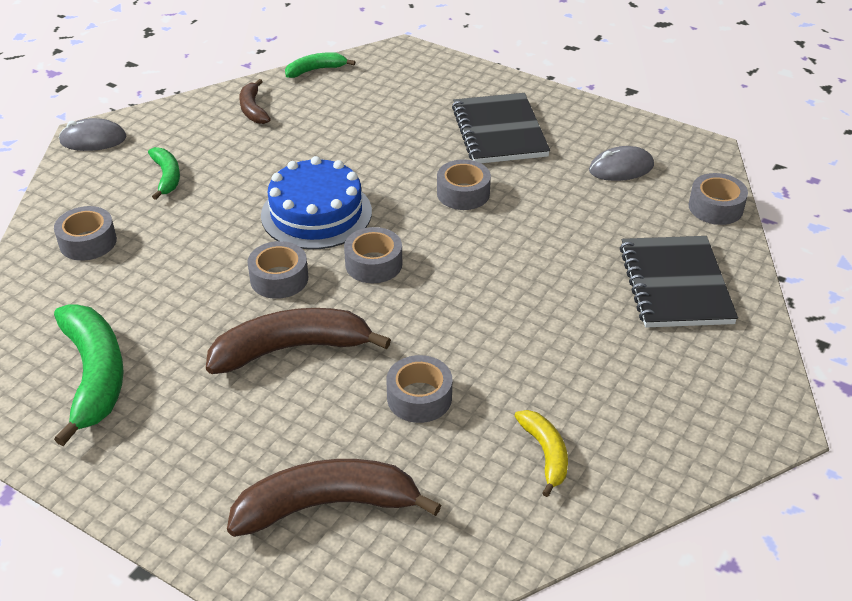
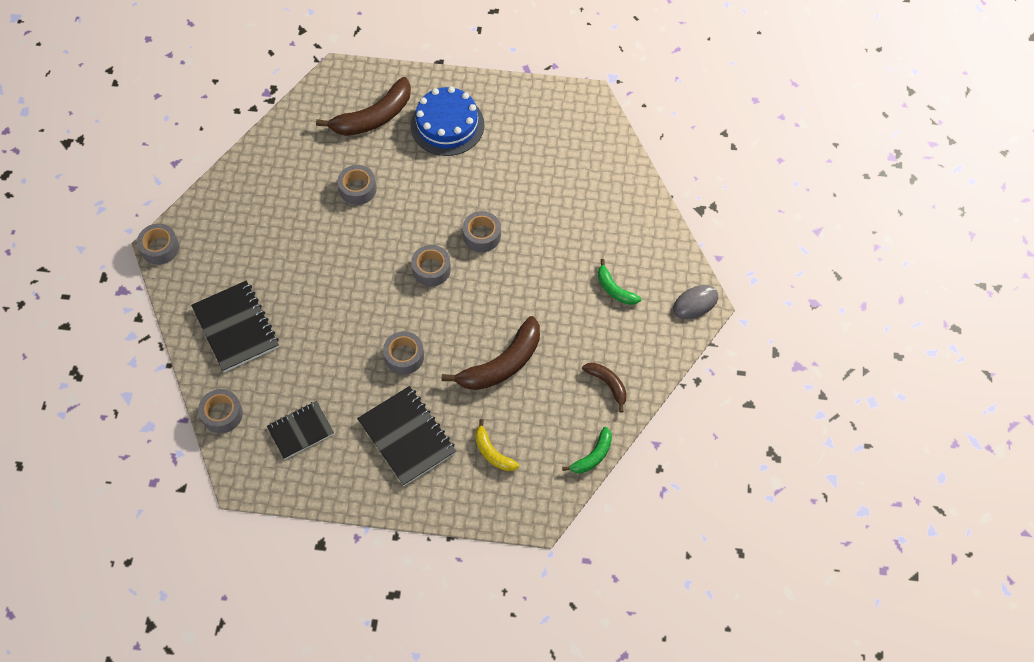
camera: 155 degrees right, 20 degrees up
grey tape [54,206,117,261] -> grey tape moved to [137,224,179,265]
green banana [54,304,124,446] -> none
brown banana [206,308,391,374] -> brown banana moved to [442,316,540,390]
blue cake [261,156,372,250] -> blue cake moved to [411,86,485,156]
yellow banana [515,410,568,497] -> yellow banana moved to [475,419,519,471]
grey mouse [589,146,654,181] -> black notebook [267,401,334,460]

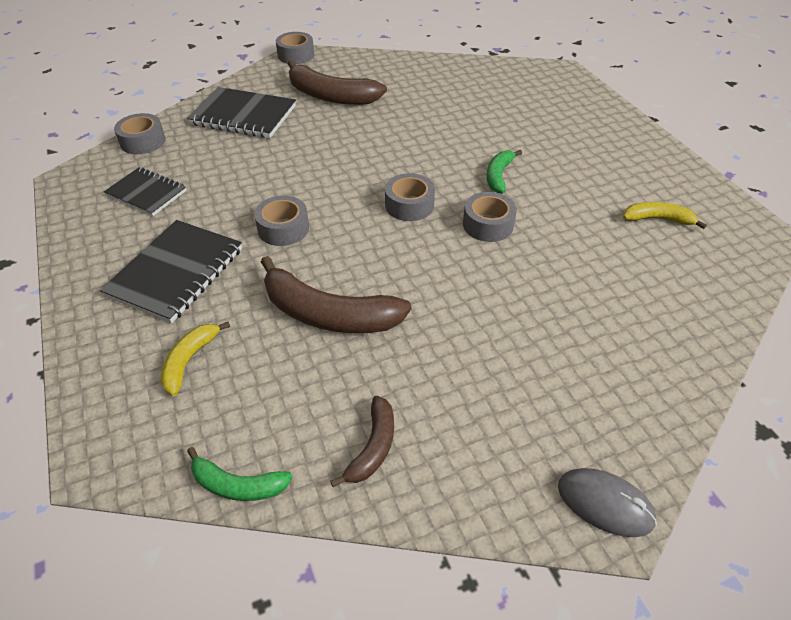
camera: 60 degrees right, 15 degrees down
black notebook [191,281,279,372] -> black notebook turned 75 degrees clockwise [187,87,296,138]
brown banana [316,77,411,136] -> brown banana moved to [288,60,387,105]
grey tape [338,165,377,205] -> none
blue cake [411,86,485,156] -> none
green banana [598,259,641,305] -> green banana moved to [487,150,522,193]
none -> yellow banana [623,202,707,229]

